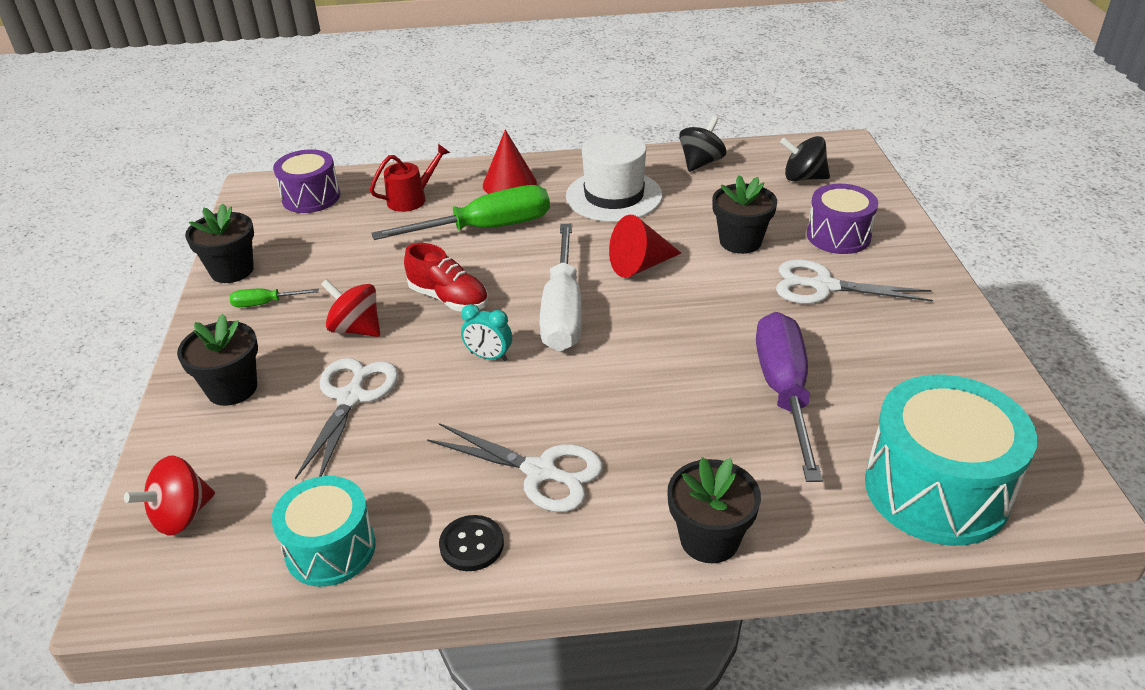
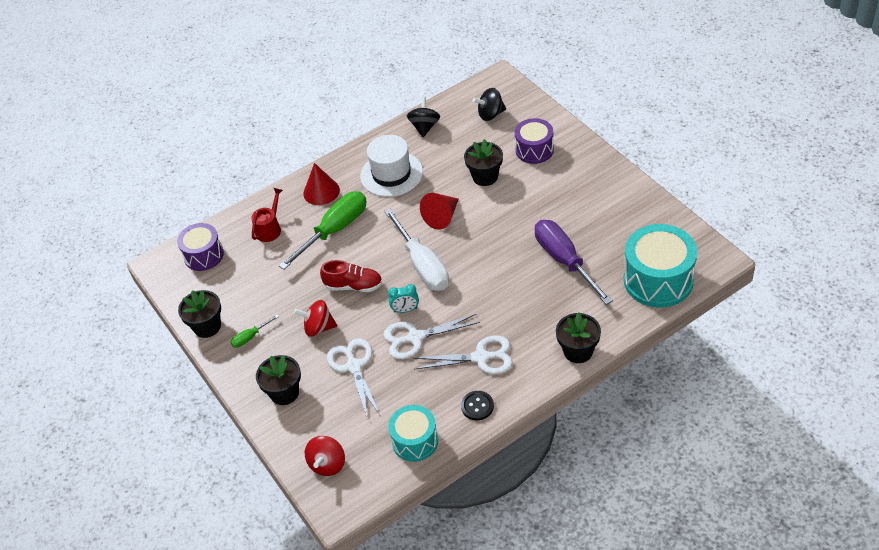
camera: 25 degrees left, 10 degrees up
white scissors [776,259,933,304] -> white scissors moved to [383,314,480,359]

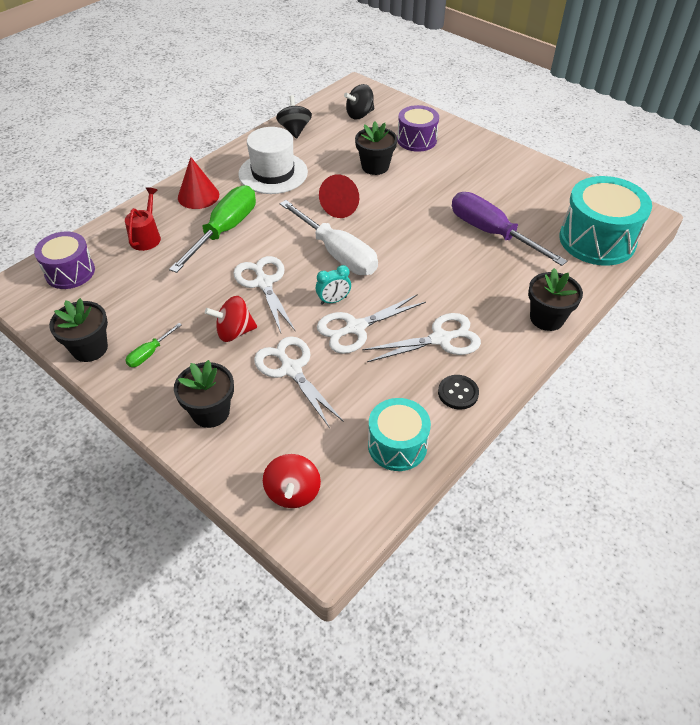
camera: 20 degrees left, 0 degrees up
red shoe [320,260,382,292] -> white scissors [233,256,295,333]

